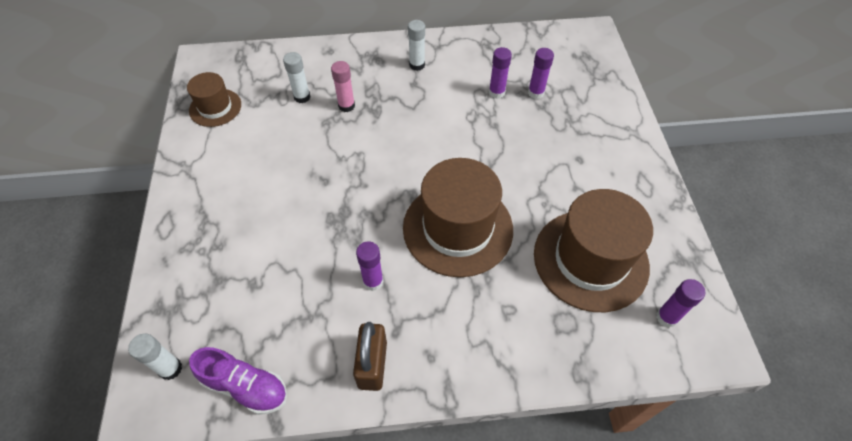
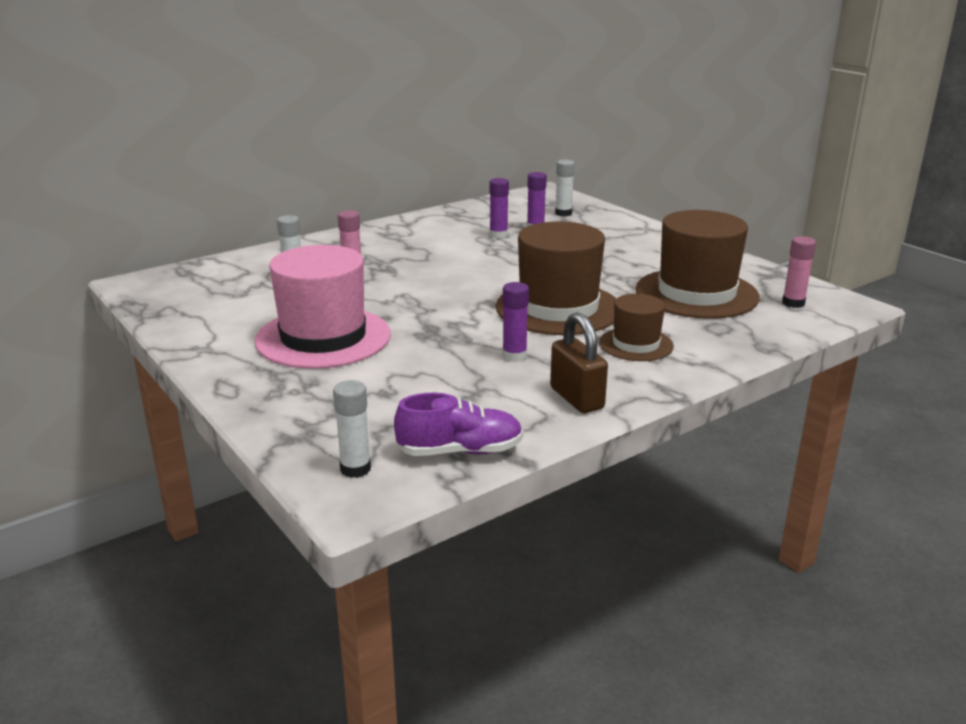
camera: 30 degrees left, 30 degrees down
brown hat [187,72,241,127] -> brown hat moved to [599,294,674,361]
white glue stick [408,20,425,71] -> white glue stick moved to [555,160,575,216]
purple glue stick [656,279,705,328] -> pink glue stick [782,236,816,308]
none -> pink hat [255,245,391,369]

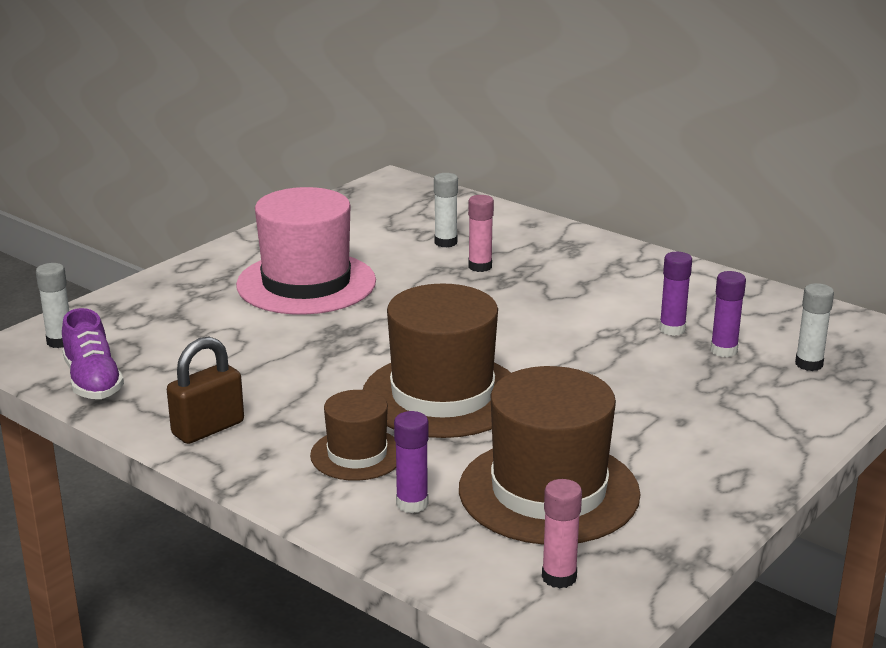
camera: 75 degrees right, 0 degrees up
purple glue stick [502,282,529,362] -> purple glue stick moved to [394,411,429,513]

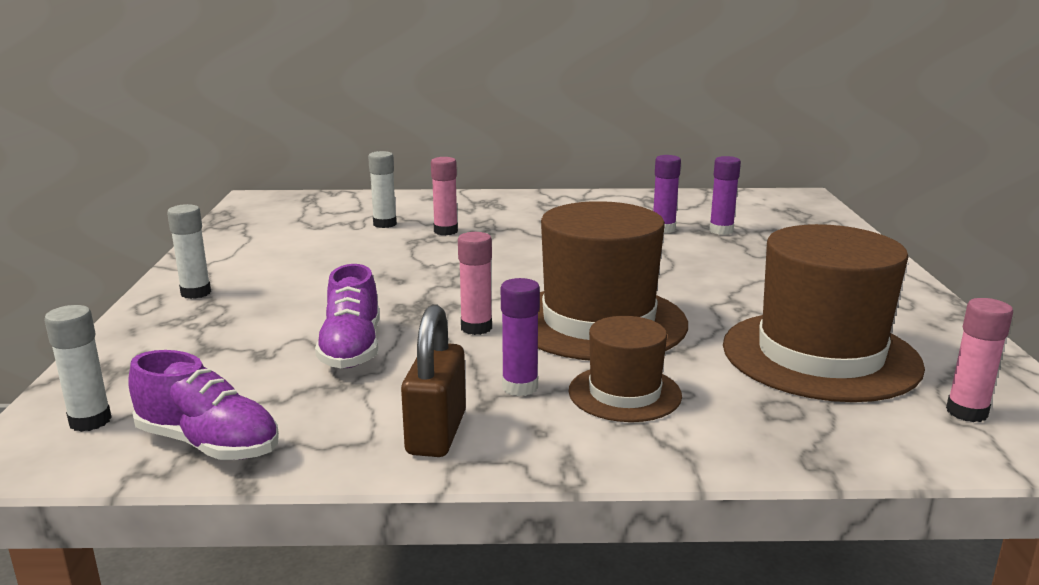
camera: 40 degrees left, 5 degrees down
pink hat [236,187,376,315] -> none
purple glue stick [394,411,429,513] -> purple glue stick moved to [501,278,540,396]
white glue stick [795,283,834,371] -> white glue stick moved to [167,204,211,299]
none -> purple shoe [315,264,379,368]
none -> pink glue stick [458,232,492,335]

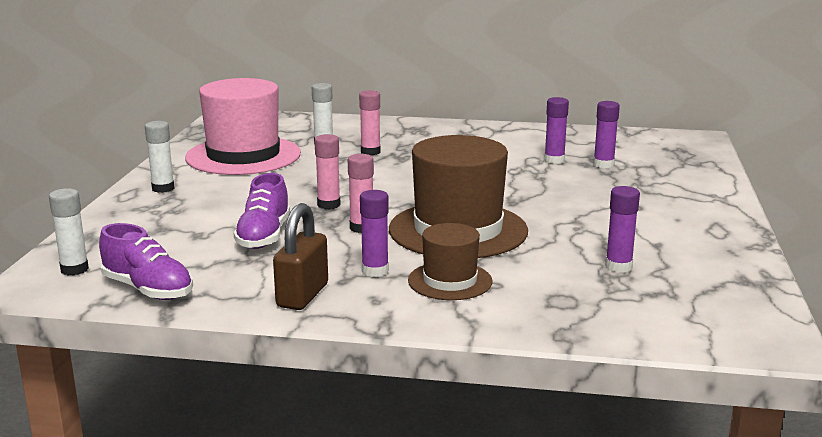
camera: 10 degrees right, 0 degrees up
brown hat [723,224,925,402] -> purple glue stick [605,186,640,273]
pink glue stick [946,298,1013,422] -> pink glue stick moved to [314,134,341,209]
none -> pink hat [185,78,301,175]

